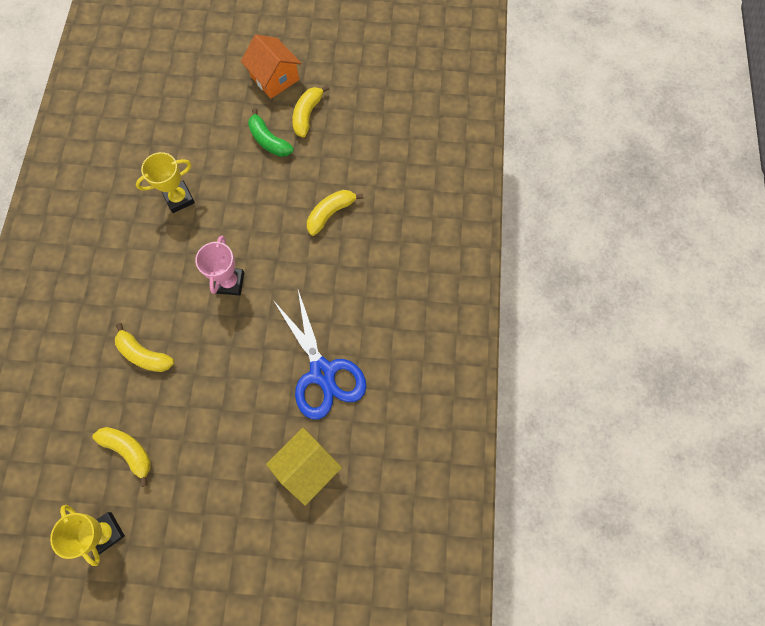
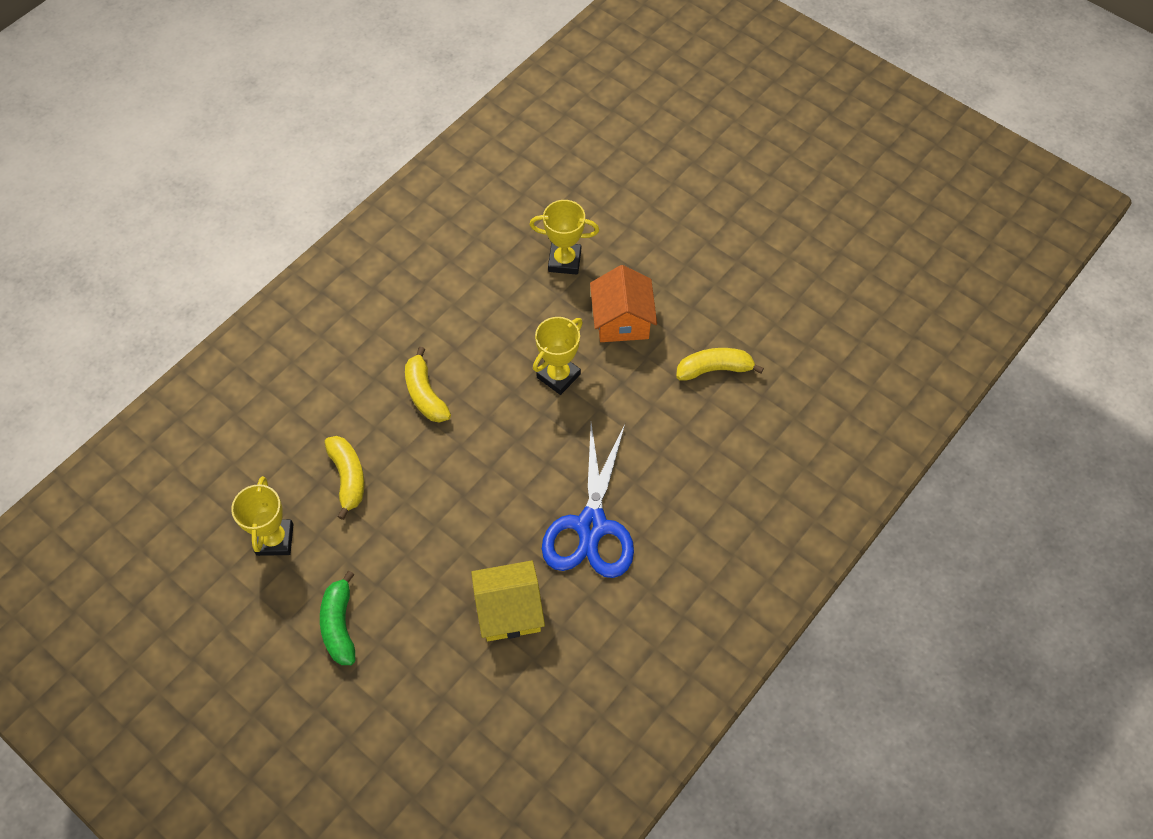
camera: 35 degrees right, 10 degrees down
pink trophy [195,236,244,296] -> yellow trophy [533,317,583,395]
orange house [241,34,301,98] -> orange house moved to [590,265,657,342]
green banana [248,108,294,157] -> green banana moved to [320,571,355,665]
yellow banana [292,85,329,138] -> none

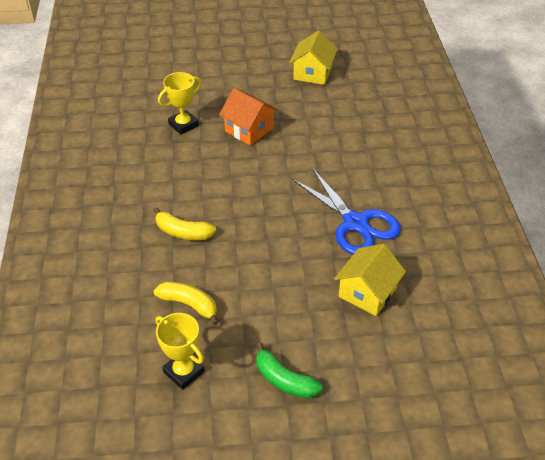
camera: 45 degrees left, 15 degrees down
yellow trophy [533,317,583,395] -> none
yellow banana [676,348,764,381] -> none
none -> yellow house [289,31,338,85]

